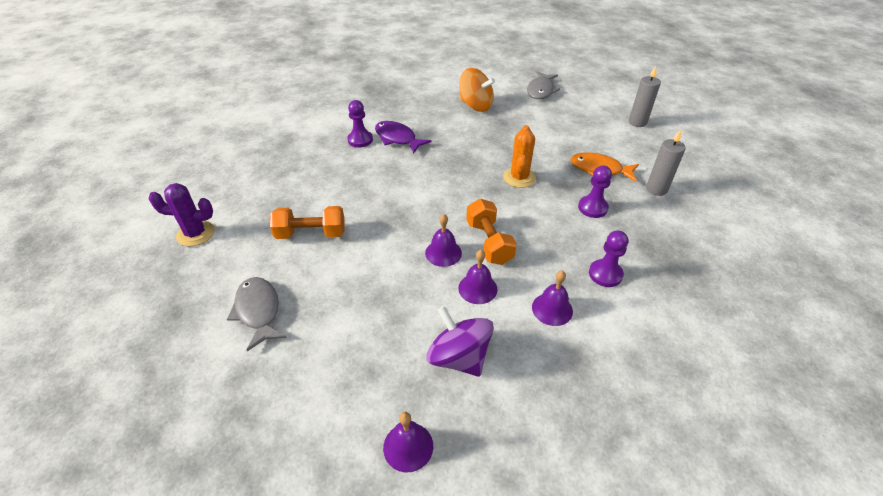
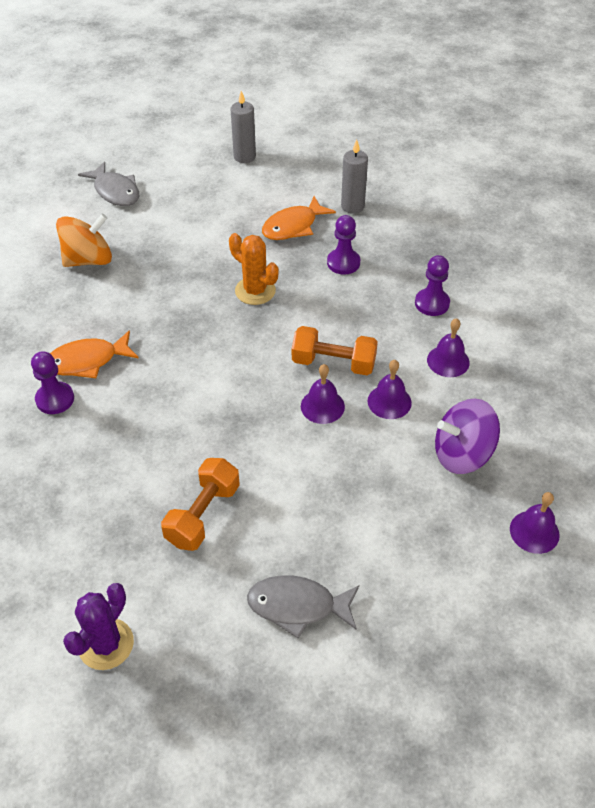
camera: 60 degrees left, 5 degrees up
purple fish [375,121,432,154] -> orange fish [50,330,139,378]

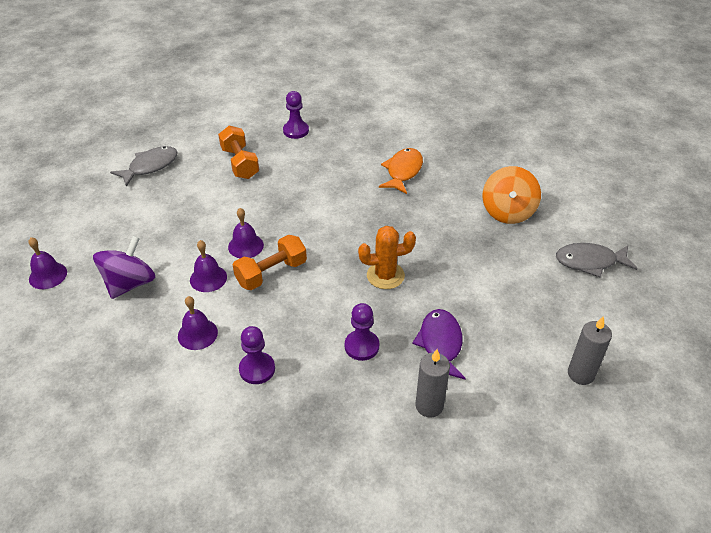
camera: 130 degrees right, 5 degrees down
purple pawn [31,351,74,414] -> purple pawn moved to [283,91,309,139]
purple cactus [63,583,134,670] -> none
orange fish [262,196,336,240] -> purple fish [412,309,466,379]

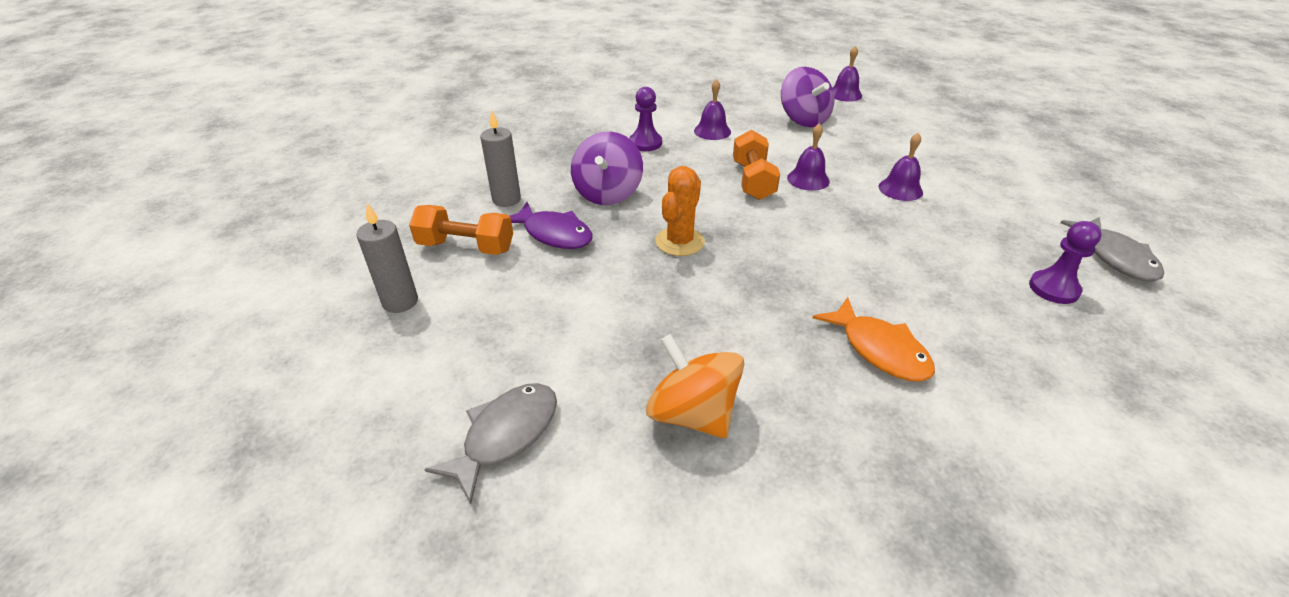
camera: 125 degrees right, 5 degrees down
grey fish [110,146,177,187] -> grey fish moved to [1060,217,1164,282]
purple bell [190,240,227,292] -> purple bell moved to [879,133,923,201]
orange dumbbell [218,126,259,179] -> orange dumbbell moved to [409,205,513,255]
purple pawn [345,303,379,361] -> purple spinning top [571,132,643,205]

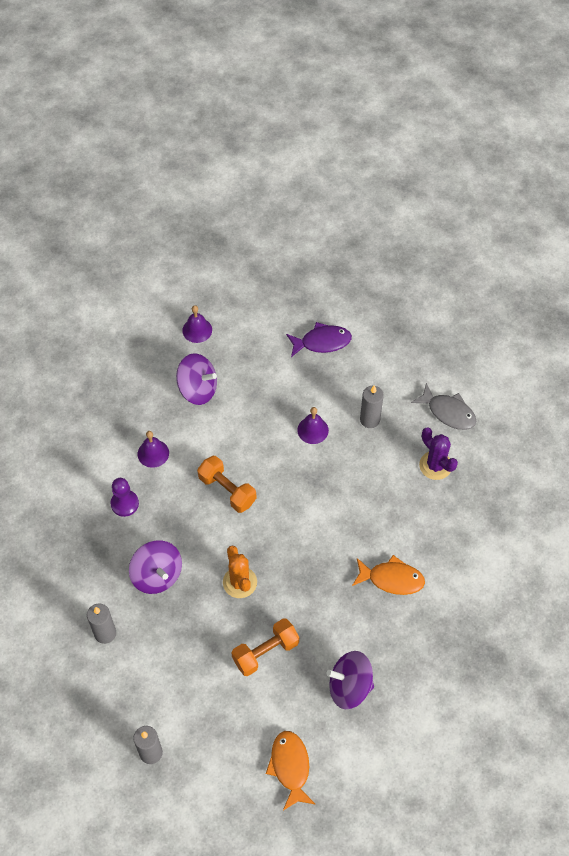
camera: 45 degrees left, 20 degrees up
orange dumbbell [409,205,513,255] -> orange dumbbell moved to [232,618,299,676]
grey fish [424,383,557,504] -> orange fish [266,731,316,810]
purple fish [509,202,593,249] -> purple fish moved to [286,322,352,357]
orange spinning top [646,334,744,438] -> purple spinning top [327,651,374,709]
purple bell [787,123,830,191] -> none
purple pawn [1029,221,1102,304] -> purple cactus [419,428,458,480]
none -> grey candle [360,385,384,428]

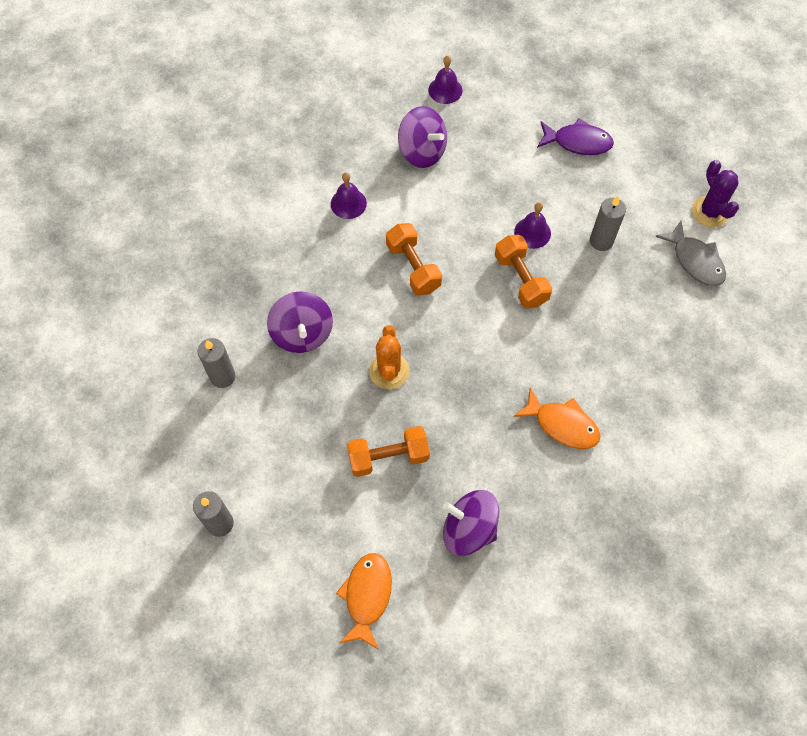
camera: 20 degrees right, 5 degrees up
purple pawn [110,478,139,517] -> none
purple cactus [419,428,458,480] -> purple cactus moved to [692,160,739,228]
none -> orange dumbbell [495,235,552,308]

